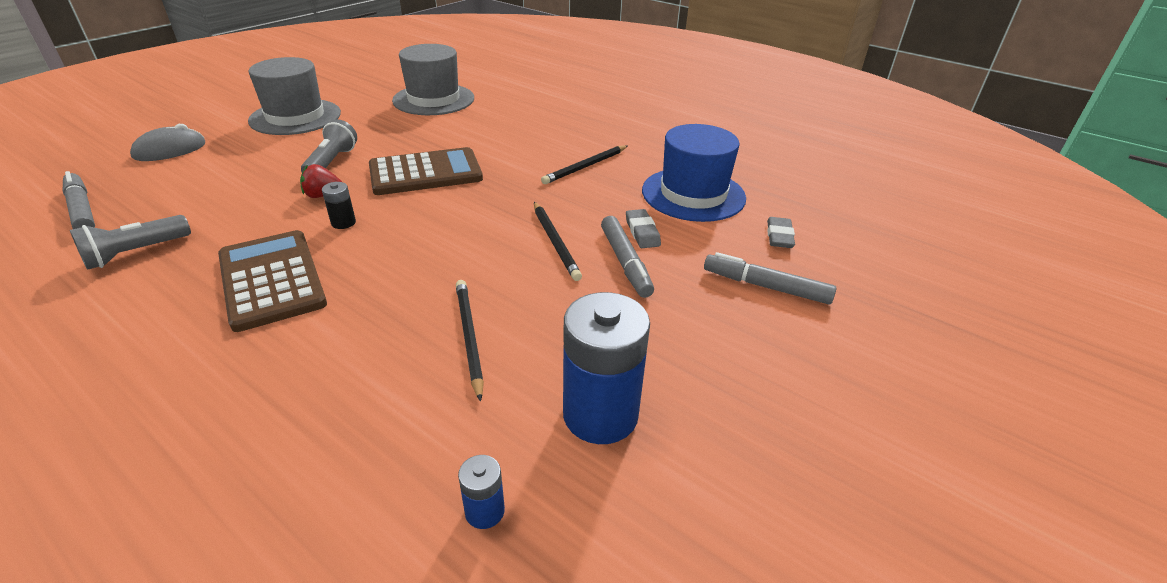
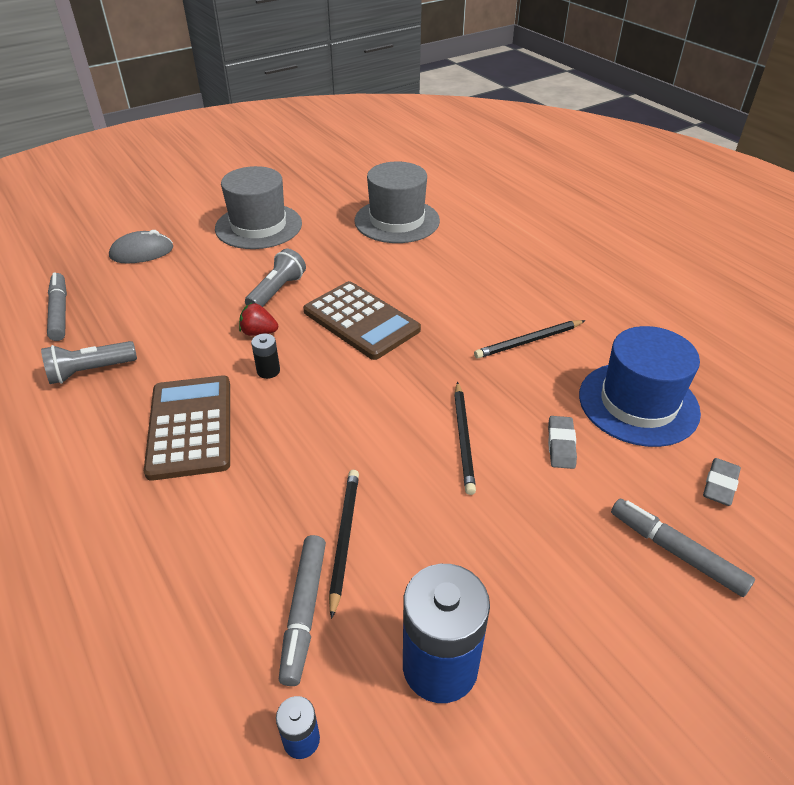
camera: 20 degrees right, 5 degrees up
brown calculator [369,147,483,195] -> brown calculator turned 45 degrees clockwise [303,281,421,360]
grey marker [601,216,654,298] -> grey marker moved to [279,535,326,686]

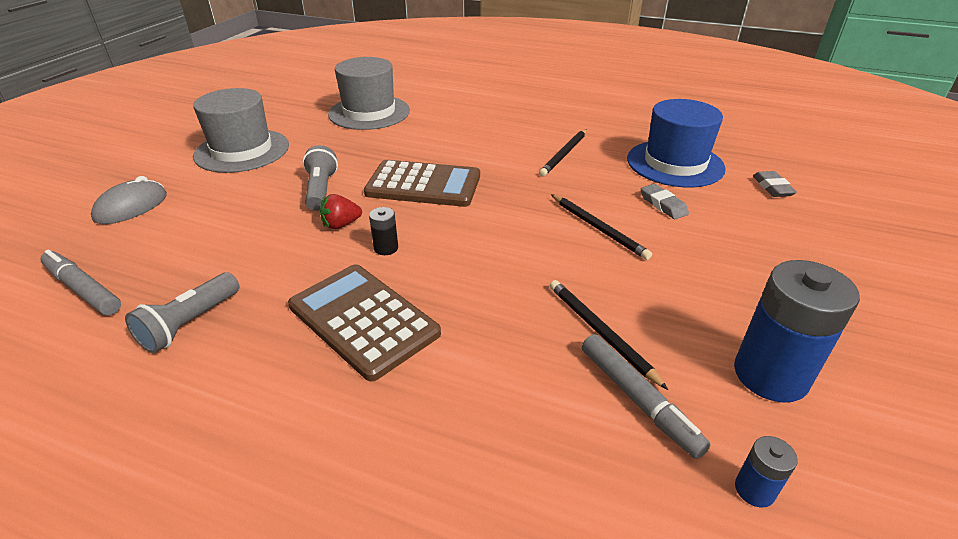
camera: 35 degrees left, 5 degrees down
grey marker [611,499,755,597] -> none

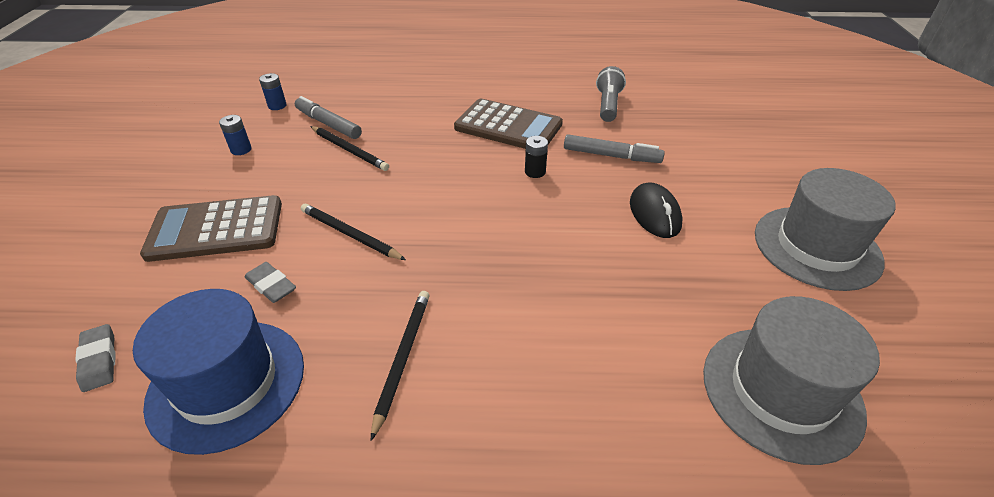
camera: 160 degrees right, 5 degrees up
grey marker [40,250,121,315] -> grey marker moved to [564,135,665,163]
grey mouse [91,176,167,224] -> none
grey flashlight [302,145,338,211] -> black mouse [630,183,682,238]
red strawberry [320,194,362,229] -> none
brown calculator [364,160,480,207] -> brown calculator moved to [140,195,282,262]
blue battery [734,260,860,403] -> blue battery [219,115,252,155], size x0.45

